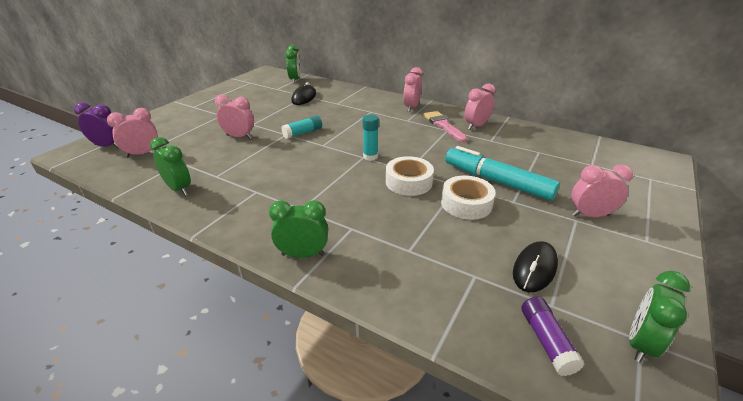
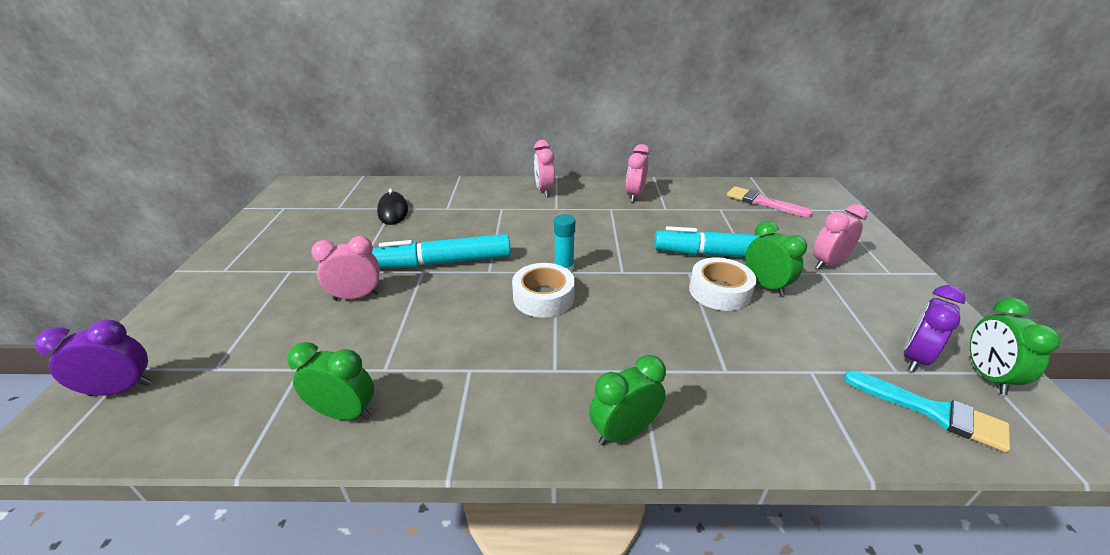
camera: 30 degrees left, 0 degrees up
pink clock [107,108,159,157] -> none
turquoise glue stick [281,116,322,139] -> turquoise marker [372,234,511,268]
green clock [285,44,301,83] -> green clock moved to [746,221,807,296]
white tape [386,156,434,196] -> white tape moved to [512,263,575,318]
pink brush [423,111,467,142] -> pink brush moved to [727,186,813,217]
black mouse [513,241,558,292] -> none
purple glue stick [521,297,584,376] -> turquoise brush [844,370,1010,452]
none -> purple clock [904,285,966,372]

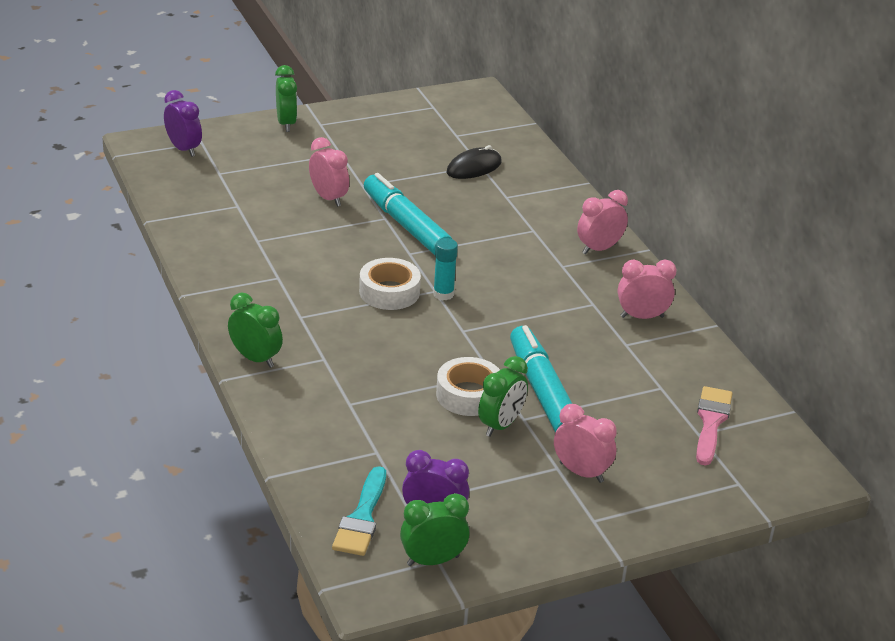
camera: 65 degrees right, 0 degrees up
green clock [287,342,374,420] -> green clock moved to [275,65,297,132]

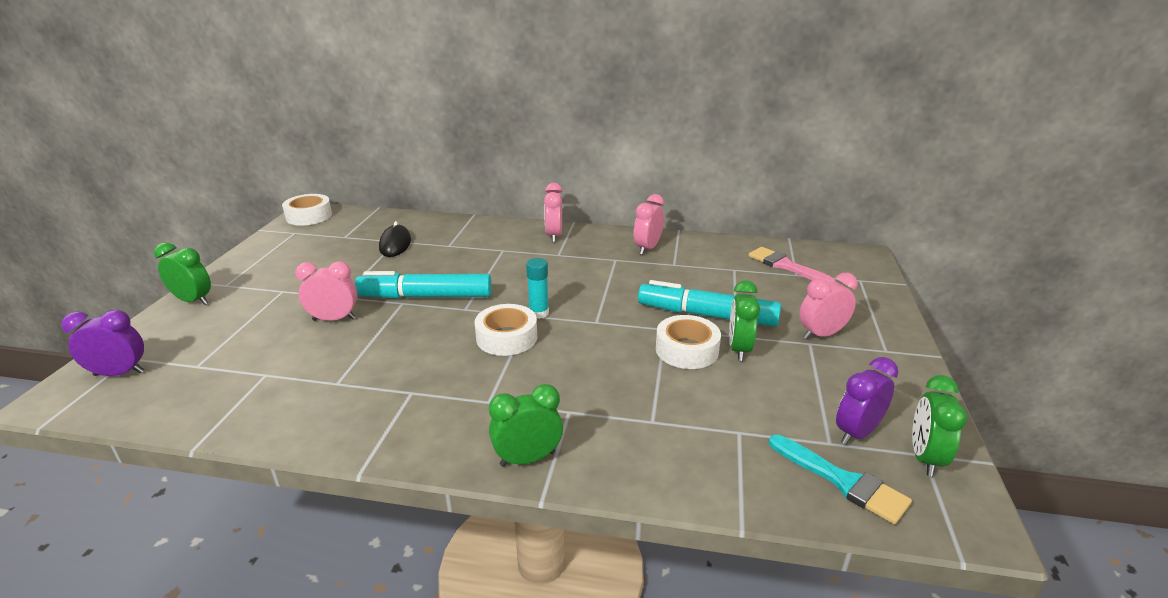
camera: 55 degrees left, 5 degrees down
green clock [478,356,528,437] -> green clock turned 150 degrees counterclockwise [729,280,760,361]
none -> white tape [282,194,332,226]

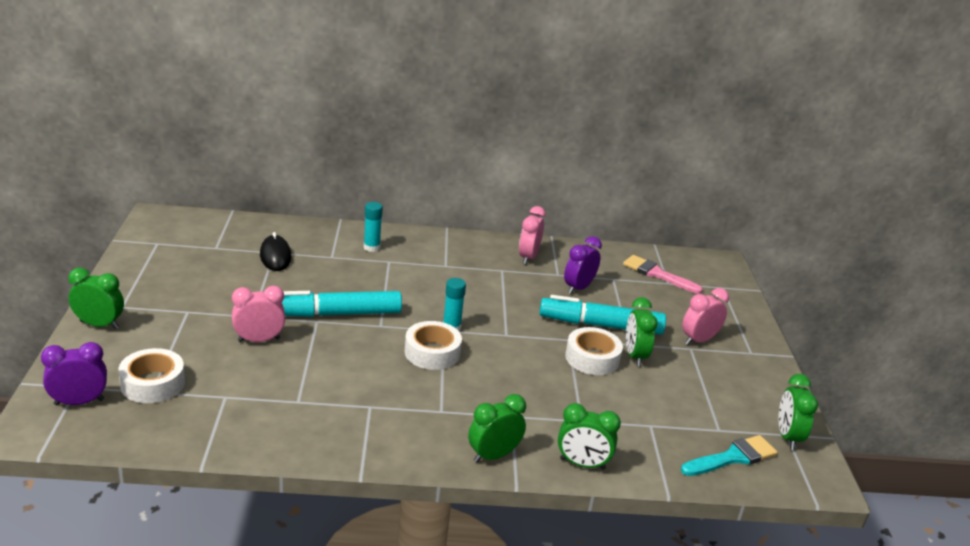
camera: 15 degrees left, 0 degrees up
white tape [282,194,332,226] -> white tape moved to [118,348,185,403]
pink clock [544,183,562,242] -> none
turquoise brush [769,435,912,524] -> turquoise brush turned 60 degrees counterclockwise [681,435,778,476]
purple clock [836,357,898,445] -> purple clock moved to [564,236,602,294]
none -> turquoise glue stick [364,202,383,252]
none -> green clock [558,403,621,470]

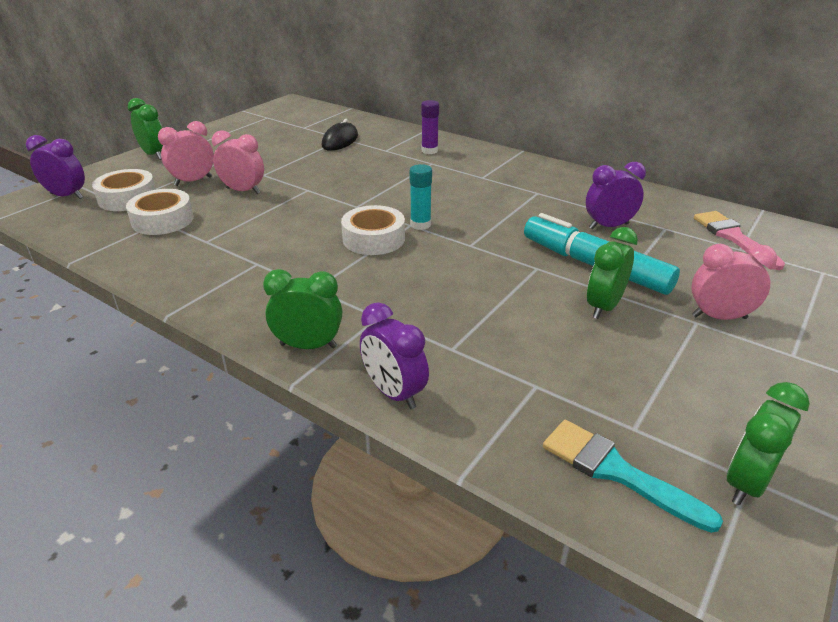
camera: 40 degrees right, 5 degrees up
turquoise marker [282,291,402,317] -> none
turquoise glue stick [364,202,383,252] -> purple glue stick [421,100,439,154]
pink clock [519,206,546,264] -> pink clock moved to [158,121,214,186]
green clock [558,403,621,470] -> purple clock [360,302,429,409]
white tape [565,327,623,375] -> white tape moved to [126,189,194,235]
turquoise brush [681,435,778,476] -> turquoise brush turned 150 degrees counterclockwise [543,420,723,533]

